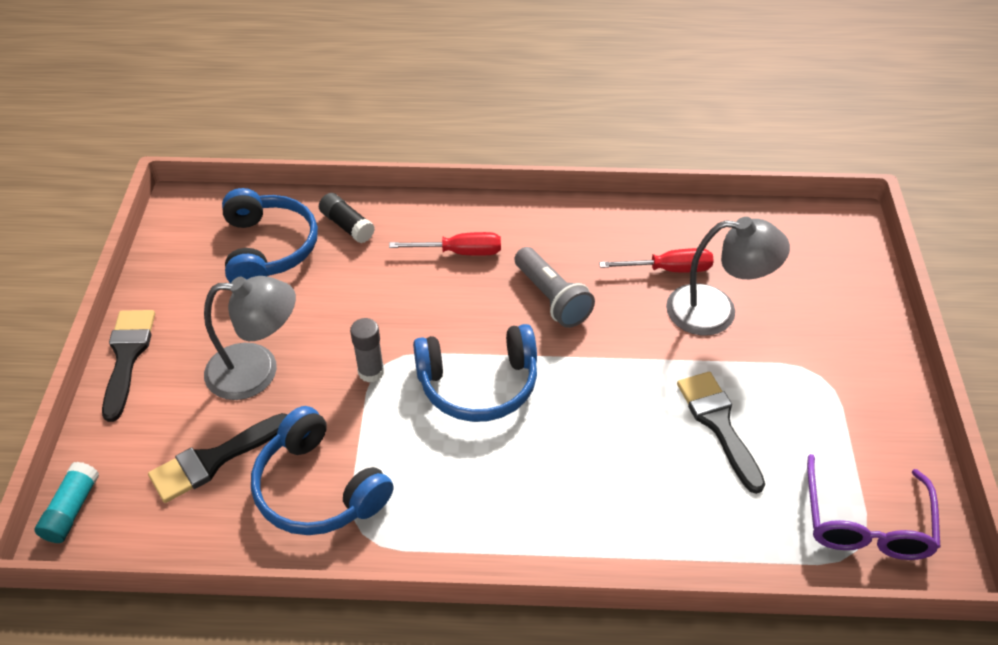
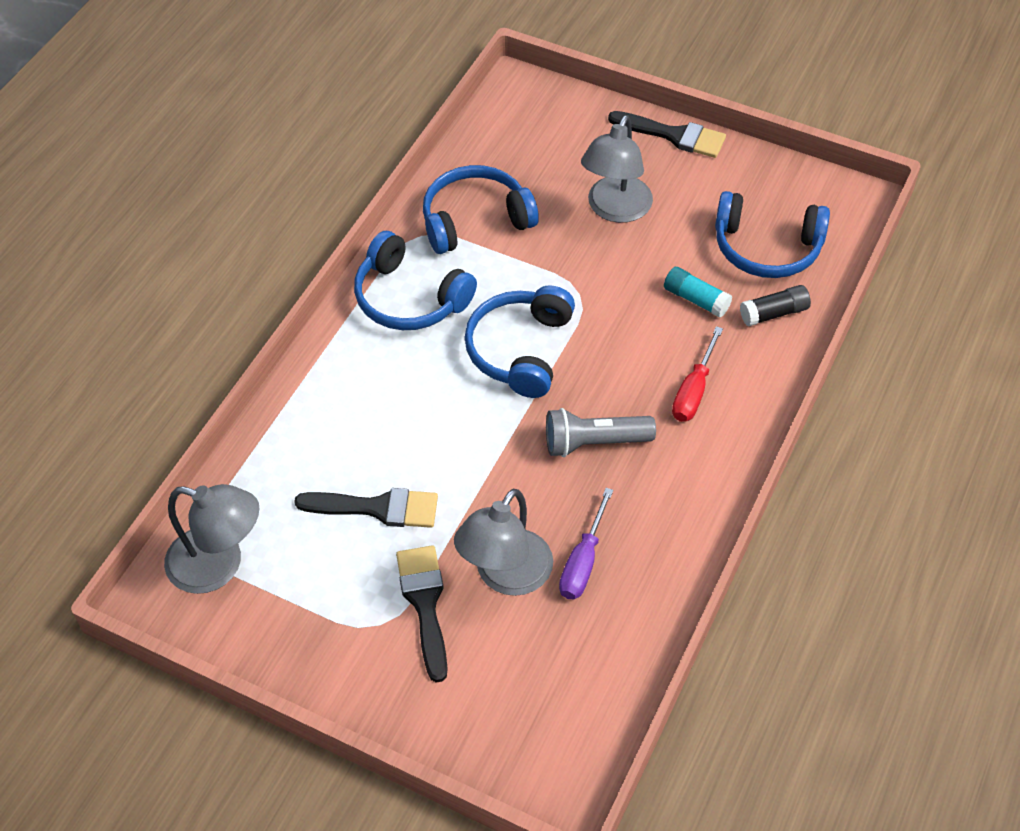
camera: 115 degrees right, 5 degrees up
turquoise glue stick [34,462,99,543] -> turquoise glue stick moved to [664,267,732,318]
black brush [148,413,288,503] -> black brush moved to [396,545,448,683]
grey glue stick [350,318,384,382] -> none
red screwdriver [599,248,714,272] -> purple screwdriver [559,488,613,599]
purple glasses [807,454,940,560] -> grey lamp [164,484,259,594]
none -> blue headphones [354,231,477,330]

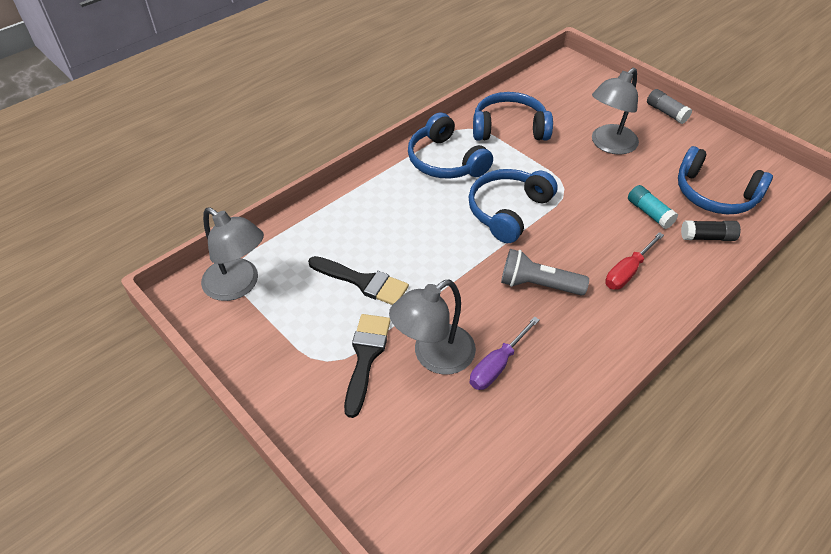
camera: 20 degrees right, 5 degrees down
black brush [608,111,726,158] -> grey glue stick [647,89,692,124]

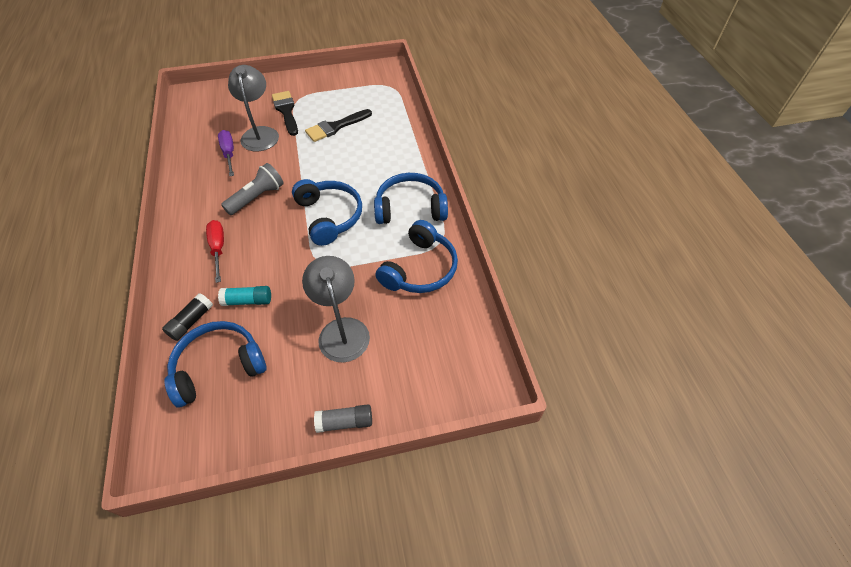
camera: 120 degrees right, 5 degrees up
grey lamp [201,208,264,301] -> none
black brush [344,314,391,418] -> black brush turned 150 degrees counterclockwise [272,91,298,136]

